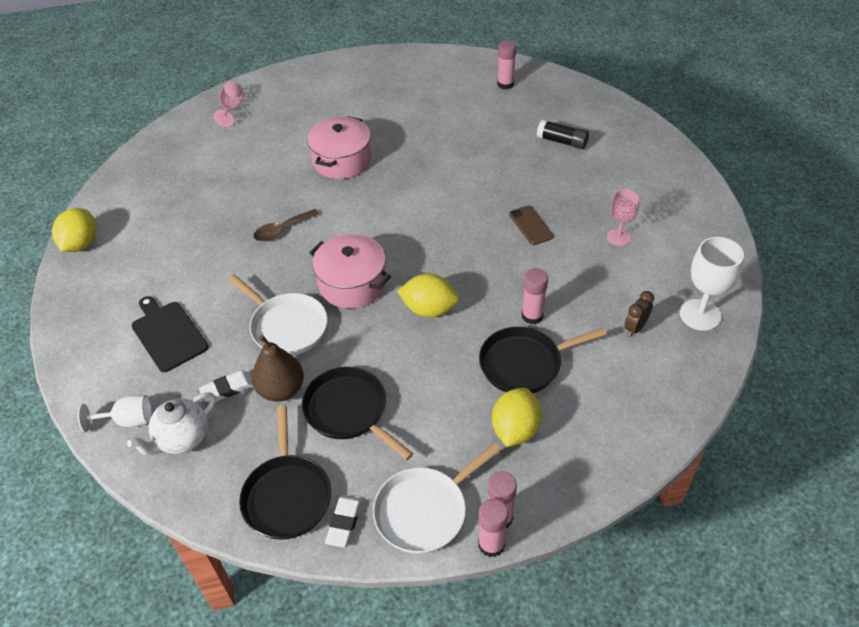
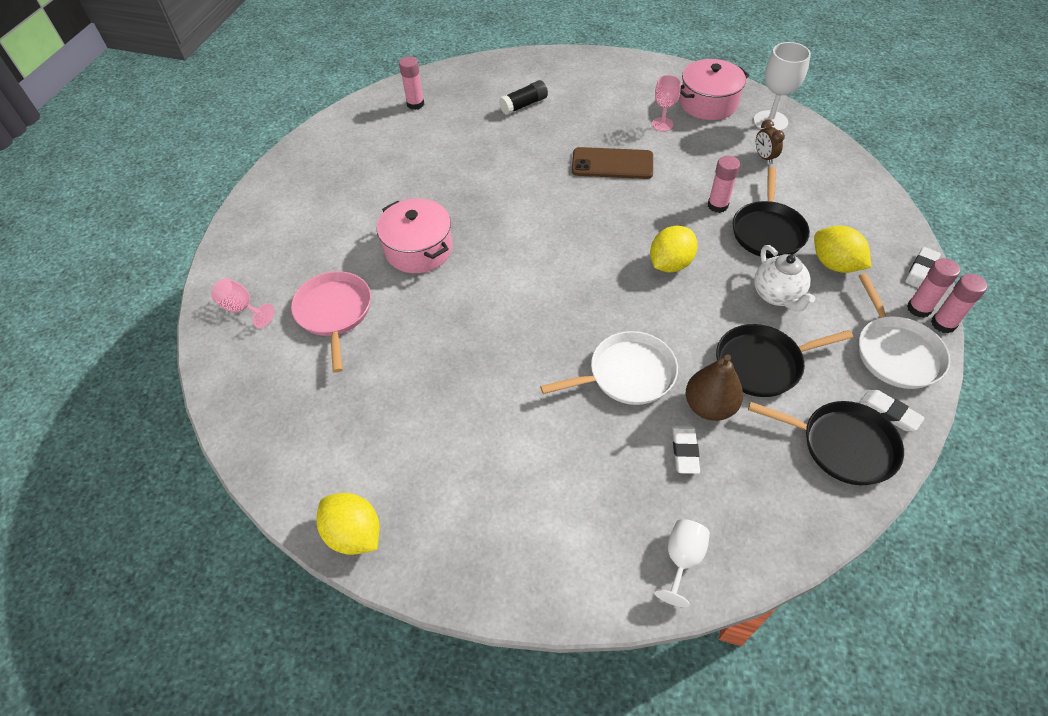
camera: 60 degrees left, 5 degrees up
white teapot [127,392,216,455] -> white teapot moved to [754,245,815,312]
black cutting board [131,296,209,372] -> none
brown spoon [253,209,320,242] -> none
pink pot [309,234,391,308] -> pink pot moved to [680,59,749,120]
brown phone [509,205,554,245] -> brown phone [572,147,653,179], size x1.61
none -> pink pan [291,271,371,373]
none -> white eraser [905,247,941,288]

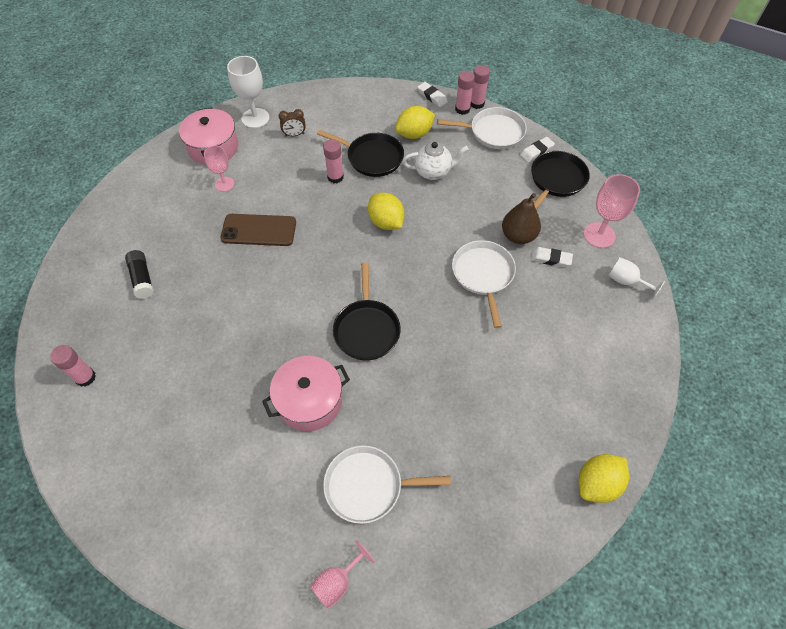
camera: 80 degrees left, 5 degrees up
pink pan [291,271,371,373] -> white pan [323,445,451,524]
brown phone [572,147,653,179] -> brown phone turned 75 degrees clockwise [220,214,296,246]
black pan [716,324,853,397] -> black pan moved to [333,263,401,361]
none -> pink goblet [584,174,640,248]

